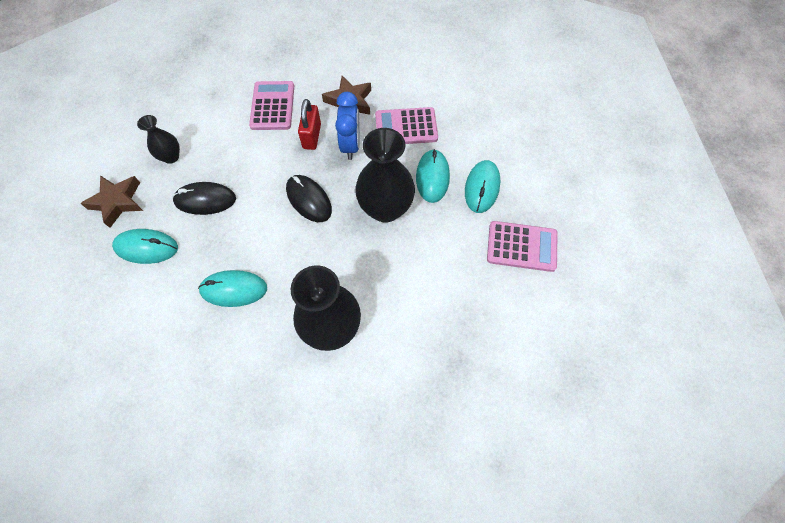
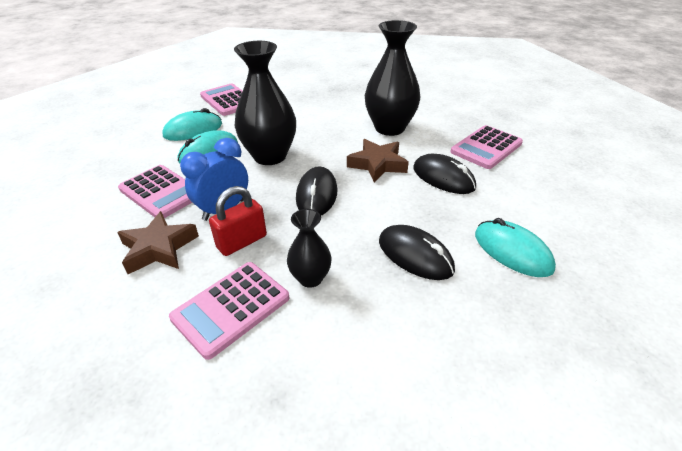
camera: 135 degrees left, 25 degrees down
brown star [80,175,143,228] -> brown star moved to [347,139,409,183]
black vase [137,115,180,164] -> black vase moved to [287,209,332,288]
turquoise mouse [198,270,267,307] -> black mouse [413,154,476,194]
none -> pink calculator [450,125,523,169]

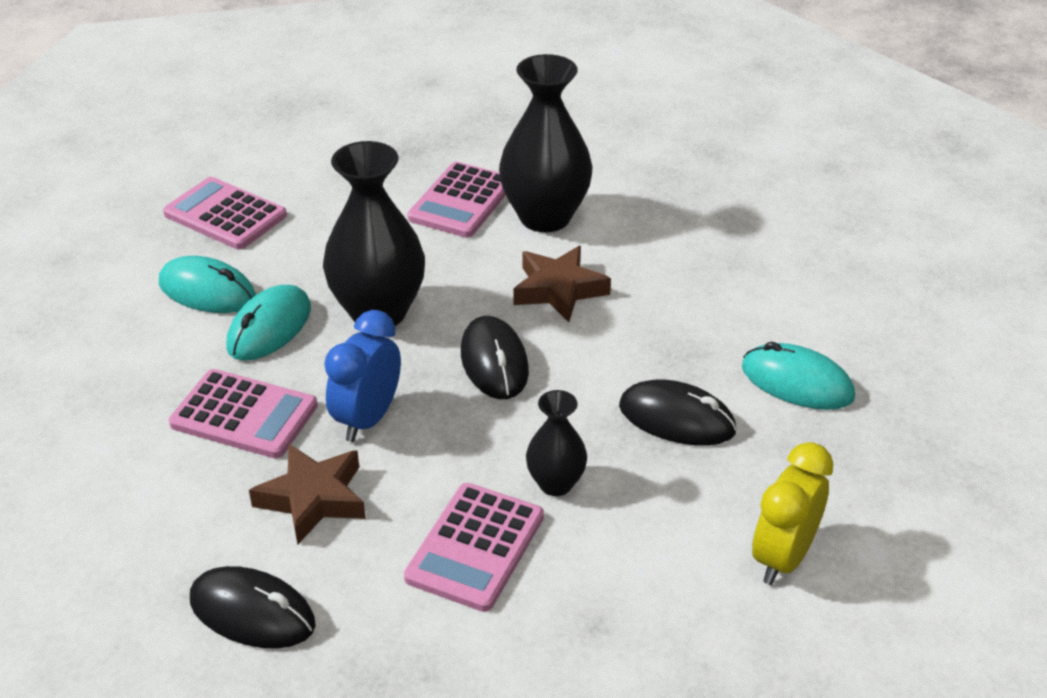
camera: 20 degrees left, 0 degrees up
turquoise mouse [163,108,222,141] -> turquoise mouse turned 75 degrees clockwise [159,256,256,313]
red padlock [209,186,267,256] -> none
black mouse [413,154,476,194] -> black mouse moved to [190,566,316,649]
pink calculator [450,125,523,169] -> pink calculator moved to [407,162,506,238]
none -> yellow clock [752,442,833,585]

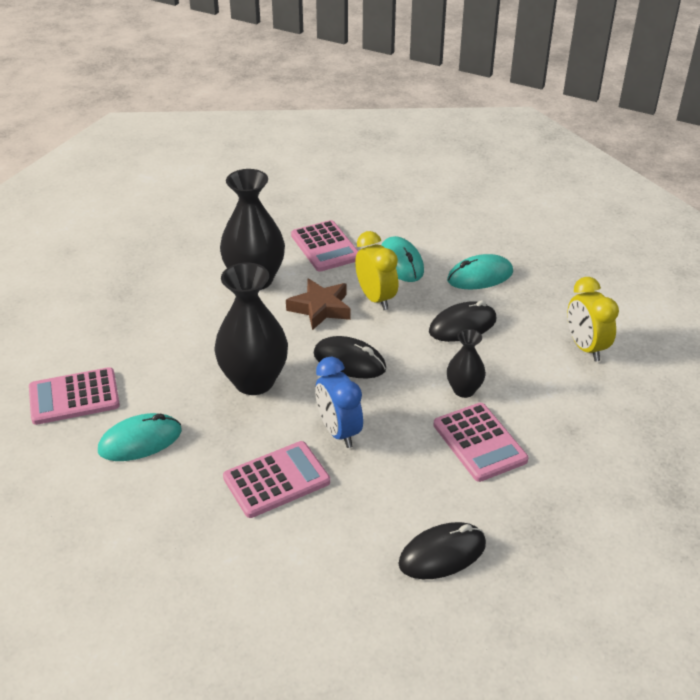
camera: 50 degrees left, 0 degrees up
turquoise mouse [226,285,311,361] -> turquoise mouse moved to [381,236,424,282]
brown star [249,444,366,544] -> none
pink calculator [407,162,506,238] -> pink calculator moved to [291,220,358,271]
none -> yellow clock [355,231,398,310]

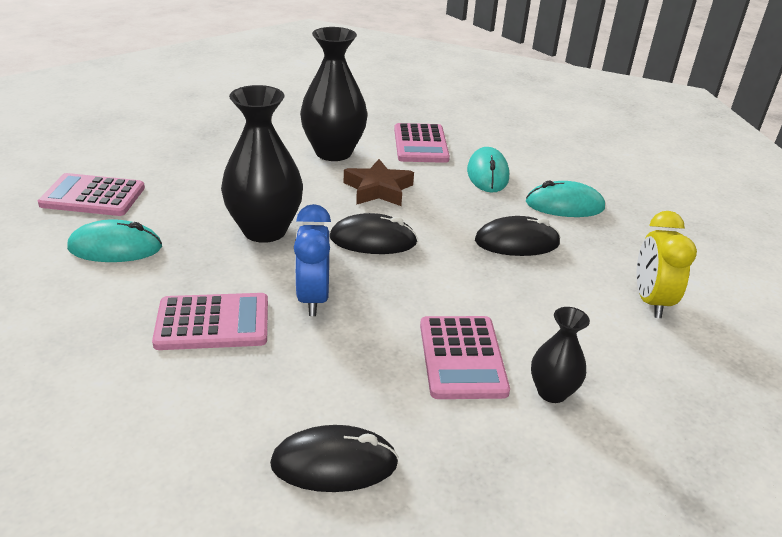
camera: 20 degrees right, 5 degrees down
black mouse [313,336,386,378] -> black mouse turned 45 degrees counterclockwise [330,213,418,254]
yellow clock [355,231,398,310] -> none
black vase [447,329,486,398] -> black vase moved to [531,307,590,403]

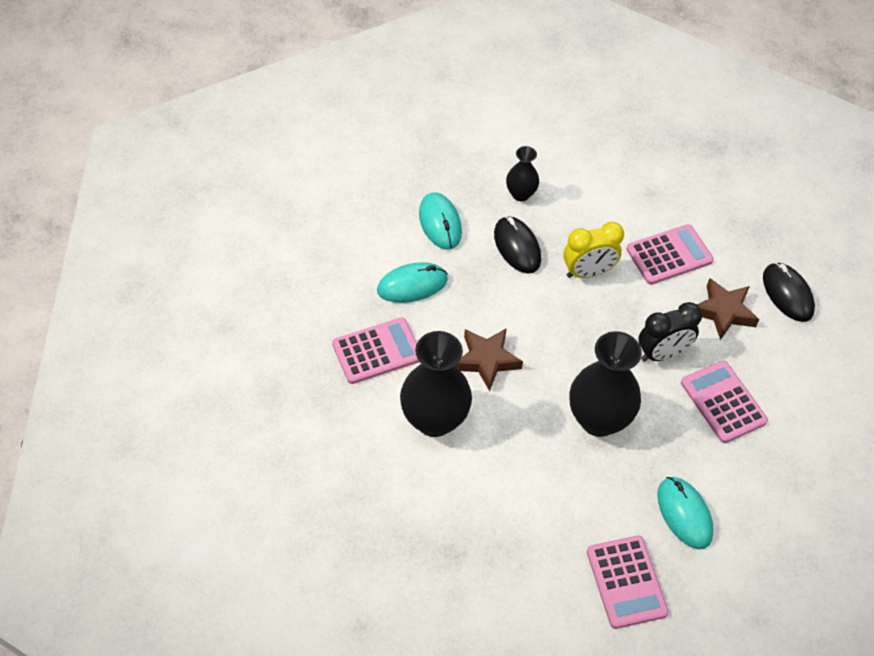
camera: 110 degrees left, 20 degrees up
blue clock [294,204,331,316] -> black clock [638,302,702,362]
black mouse [330,213,418,254] -> none
black vase [531,307,590,403] -> black vase moved to [506,146,539,201]
yellow clock [636,211,697,318] -> yellow clock moved to [564,222,624,278]
none -> brown star [696,278,759,340]

